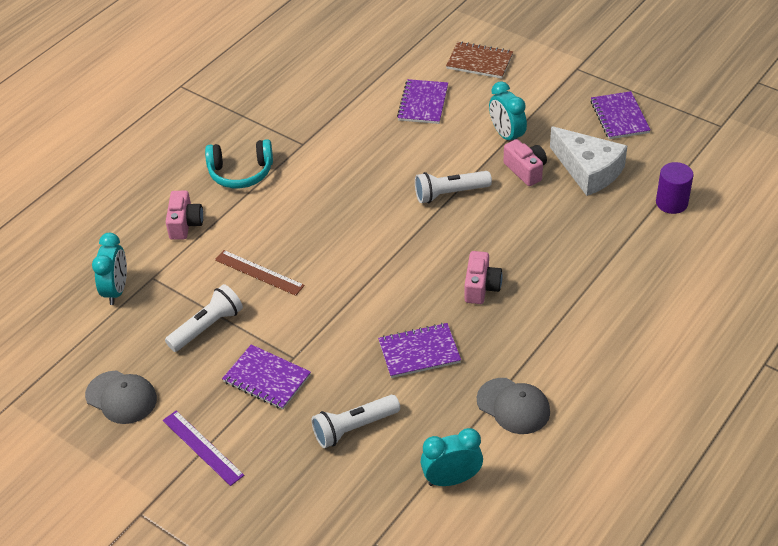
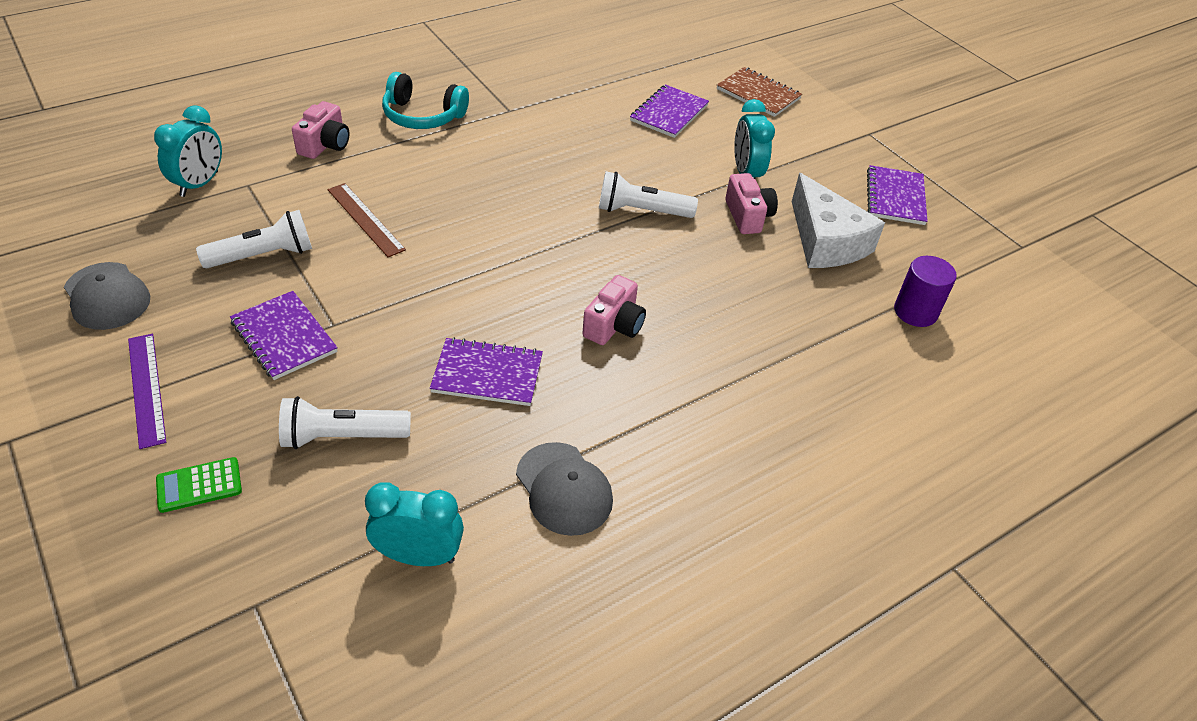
camera: 15 degrees right, 0 degrees up
none -> green calculator [156,457,242,513]

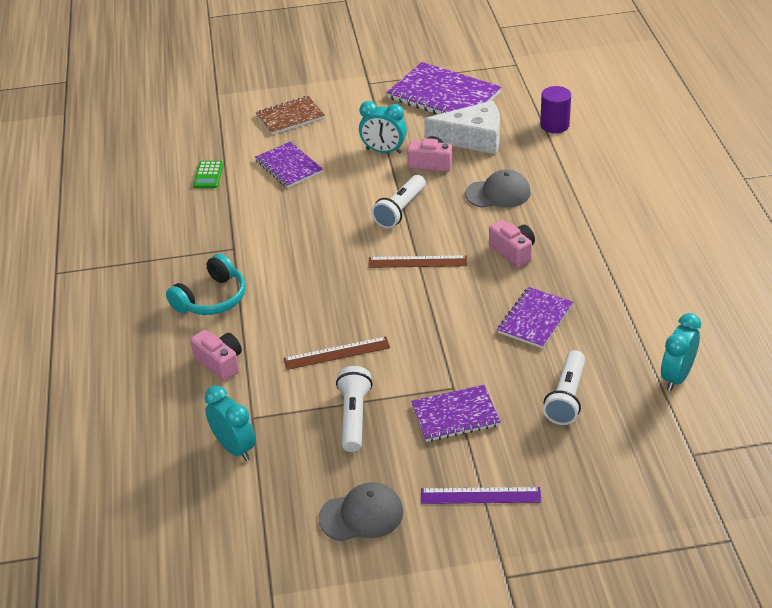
camera: 60 degrees left, 5 degrees down
green calculator [156,457,242,513] -> green calculator moved to [193,161,224,188]
grey cap [516,442,613,536] -> grey cap moved to [465,169,531,208]
purple notebook [867,165,928,225] -> purple notebook [386,62,501,114], size x1.65
none -> brown ruler [368,255,467,268]

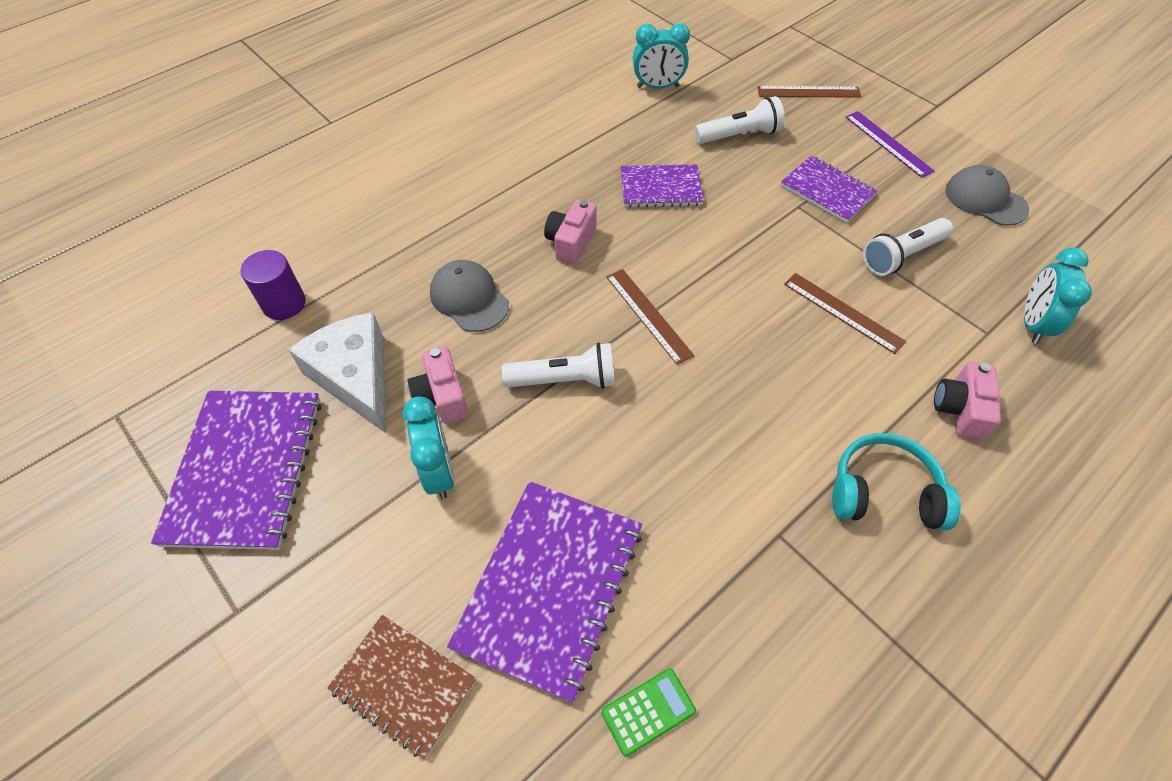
camera: 125 degrees left, 15 degrees up
purple notebook [255,142,323,188] -> purple notebook [447,481,642,703], size x1.65
none -> brown ruler [757,86,862,98]

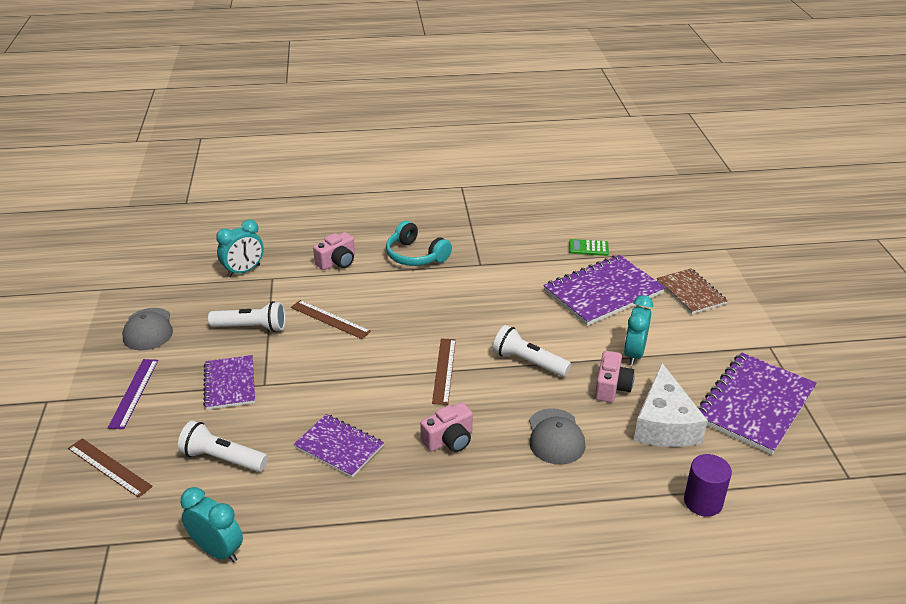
camera: 145 degrees left, 20 degrees down
brown ruler [784,273,906,354] -> brown ruler turned 45 degrees counterclockwise [291,300,371,339]

